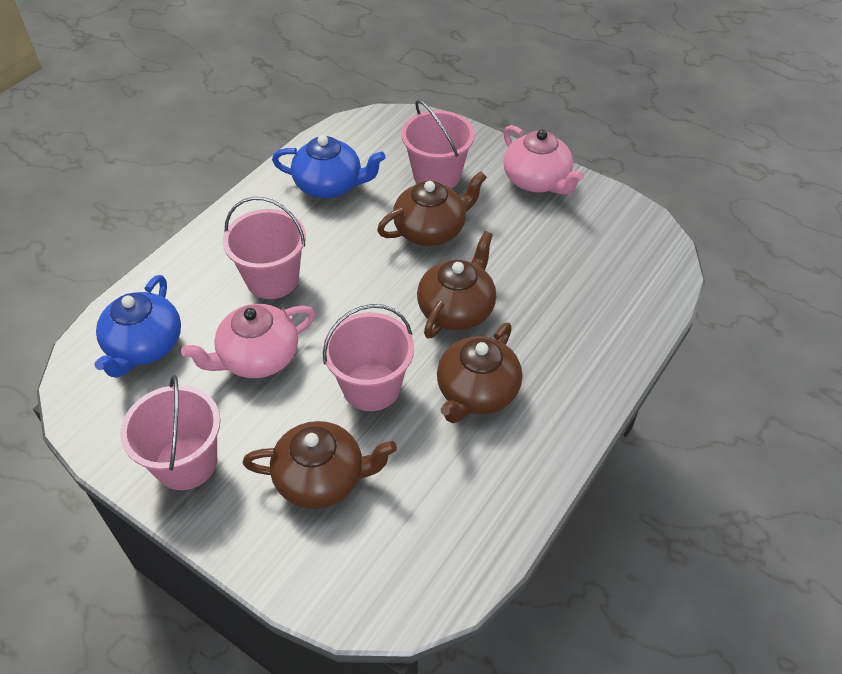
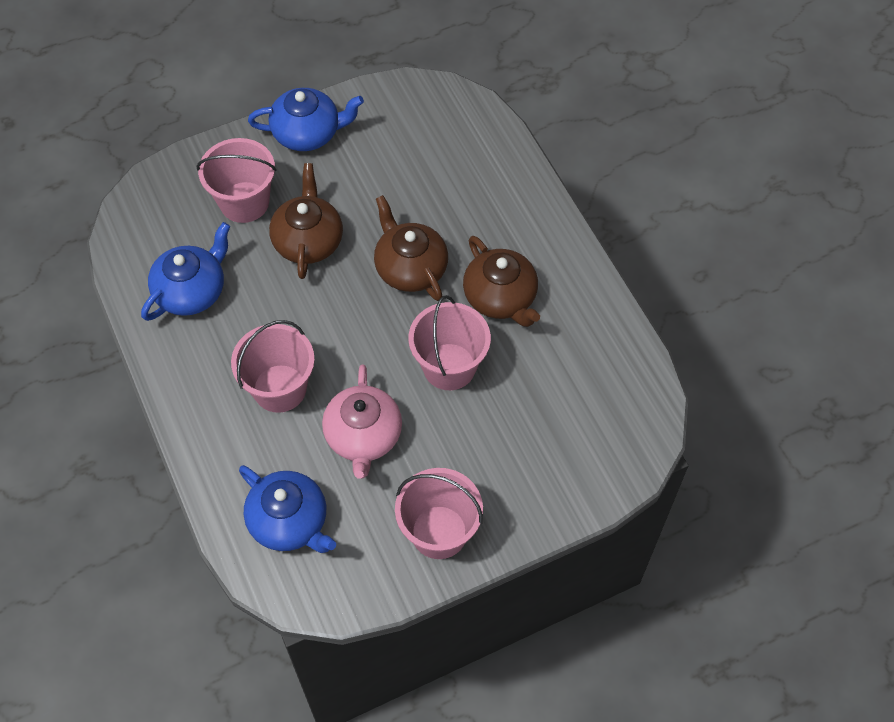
camera: 60 degrees left, 10 degrees up
brown teapot [243,421,397,509] -> none
pink teapot [503,125,584,195] -> blue teapot [248,88,364,151]

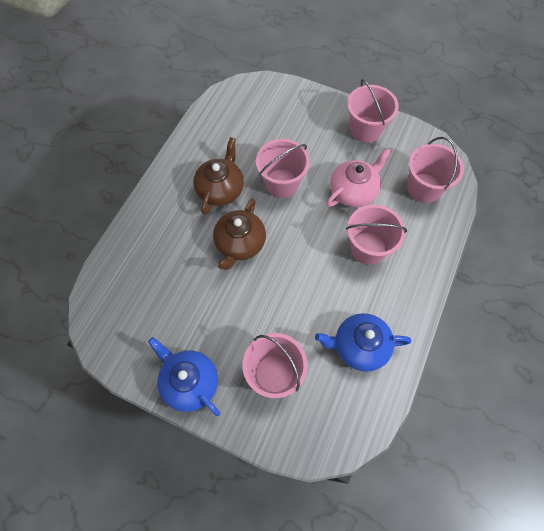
camera: 130 degrees left, 5 degrees up
blue teapot [239,465,336,553] -> pink bucket [407,137,464,203]
brown teapot [269,163,343,279] -> none

